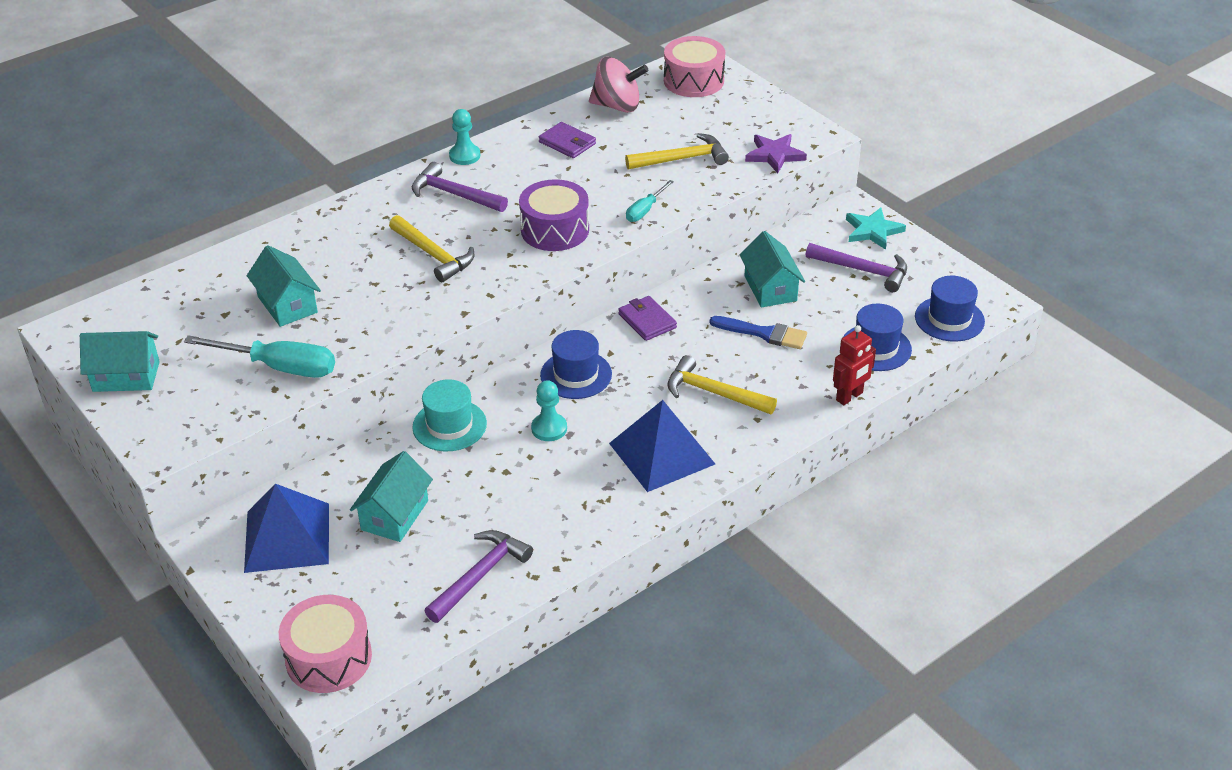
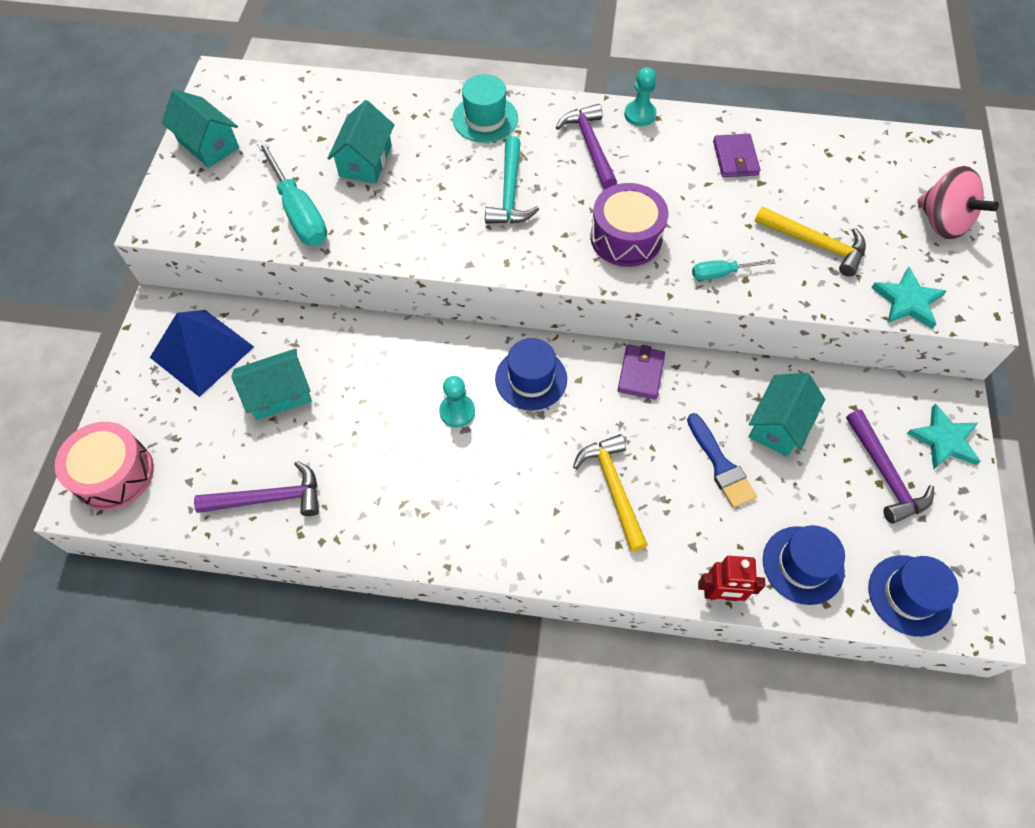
camera: 45 degrees right, 20 degrees up
yellow hammer [389,215,474,282] -> turquoise hammer [485,136,539,224]
turquoise hat [412,379,487,451] -> turquoise hat moved to [452,74,518,143]
pink spinning top [589,57,648,113] -> pink spinning top moved to [918,166,999,240]
blue pyramid [609,400,715,492] -> none
pink drum [664,36,725,97] -> none
purple star [745,134,807,173] -> turquoise star [871,267,947,329]

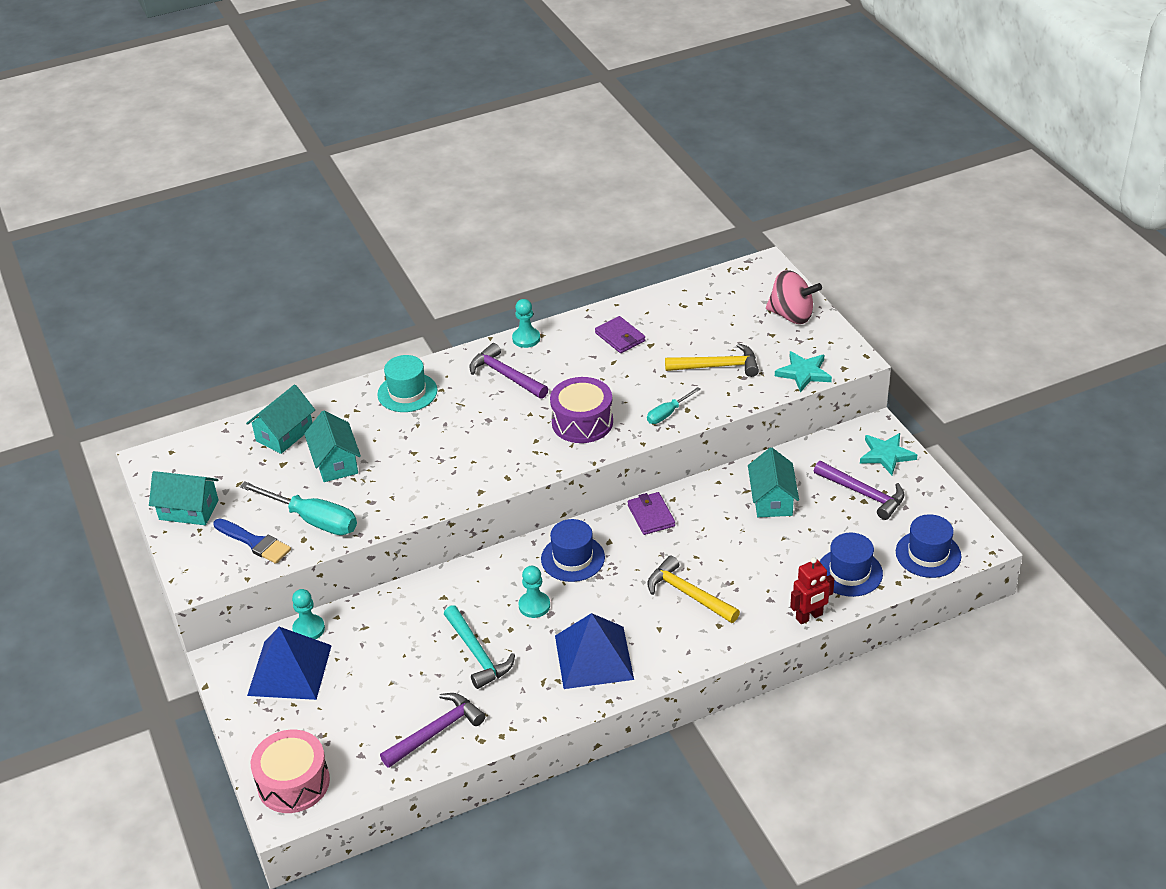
camera: 30 degrees left, 20 degrees down
turquoise house [231,349,312,420] -> turquoise house moved to [246,384,315,454]
turquoise hammer [485,136,539,224] -> turquoise hammer moved to [444,605,515,689]
blue brush [687,413,757,508] -> blue brush moved to [213,518,291,564]
none -> turquoise pawn [292,589,325,639]
none -> blue pyramid [555,613,634,689]

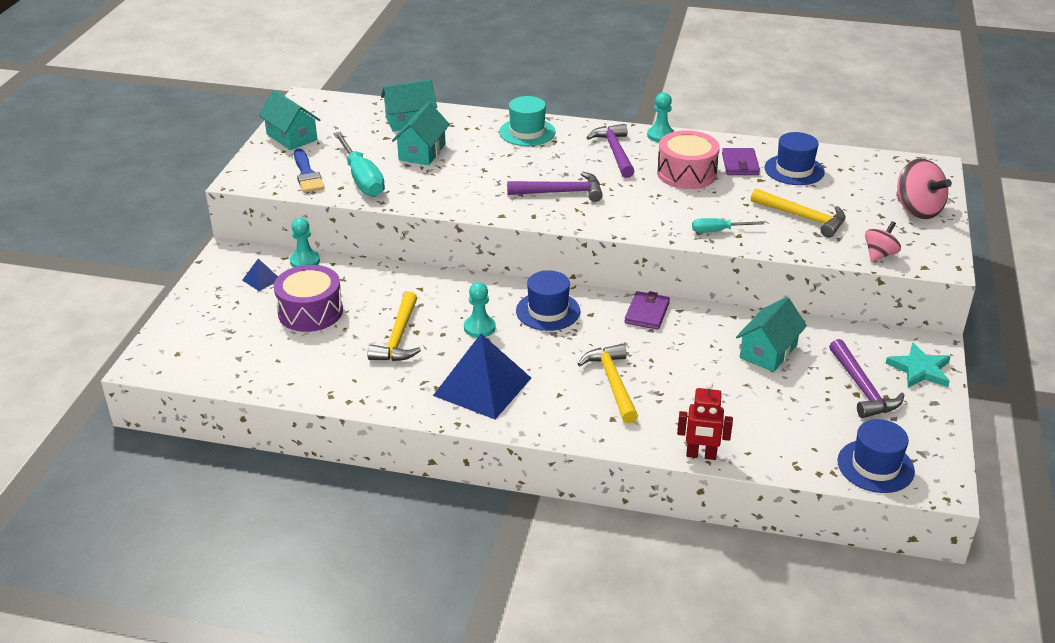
camera: 35 degrees right, 5 degrees down
blue pyramid [247,627,332,700] -> blue pyramid [242,259,278,291], size x0.43
pink drum [251,730,330,813] -> pink drum moved to [657,130,720,189]
purple hammer [380,693,485,768] -> purple hammer moved to [507,172,603,202]
turquoise hammer [444,605,515,689] -> yellow hammer [367,291,421,361]
purple drum [550,377,613,443] -> purple drum moved to [274,265,343,332]
turquoise star [775,351,832,392] -> pink spinning top [865,221,901,262]
blue hat [820,533,883,597] -> blue hat moved to [765,132,825,185]

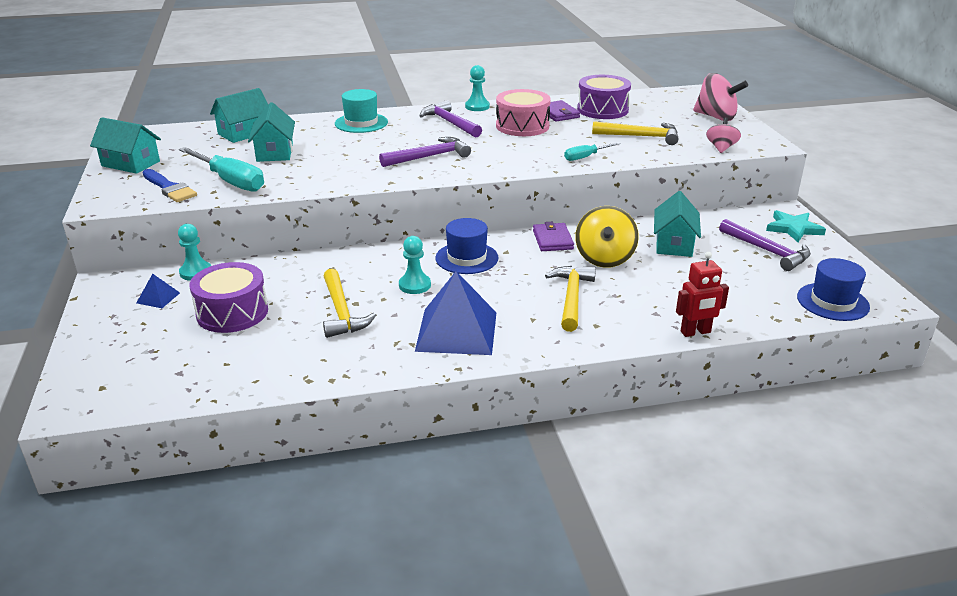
camera: 25 degrees left, 5 degrees down
yellow hammer [578,344,638,424] -> yellow hammer turned 45 degrees clockwise [545,266,596,332]
blue hat [765,132,825,185] -> purple drum [577,75,631,119]
none -> yellow spinning top [575,206,639,268]

